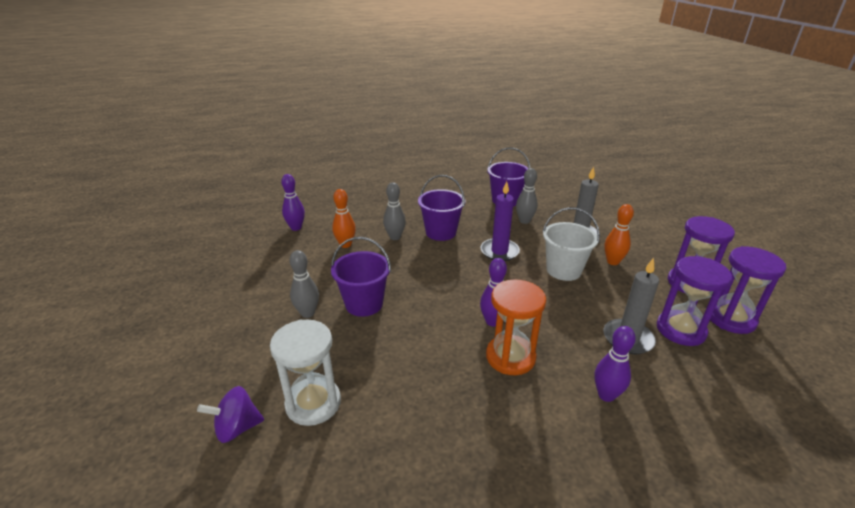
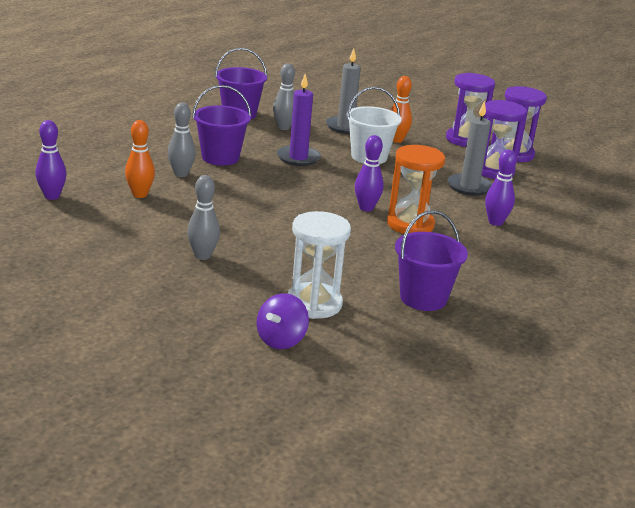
camera: 45 degrees left, 5 degrees down
purple bucket [331,237,391,317] -> purple bucket moved to [395,210,468,311]

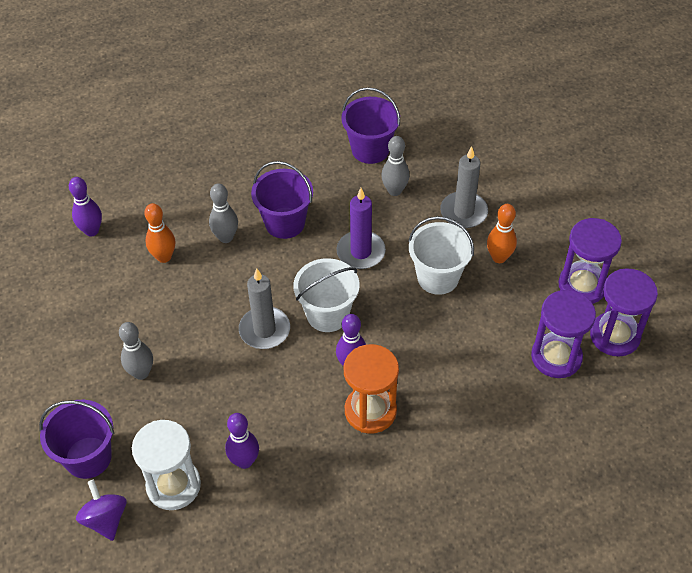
camera: 40 degrees right, 25 degrees up
purple spinning top [256,293,309,349] -> purple spinning top turned 90 degrees clockwise [76,480,127,541]
purple bucket [395,210,468,311] -> purple bucket moved to [39,400,114,479]
grey candle [447,101,492,196] -> grey candle moved to [239,268,290,349]
purple bowling pin [485,150,517,226] -> purple bowling pin moved to [225,413,259,469]
none -> white bucket [293,258,360,332]

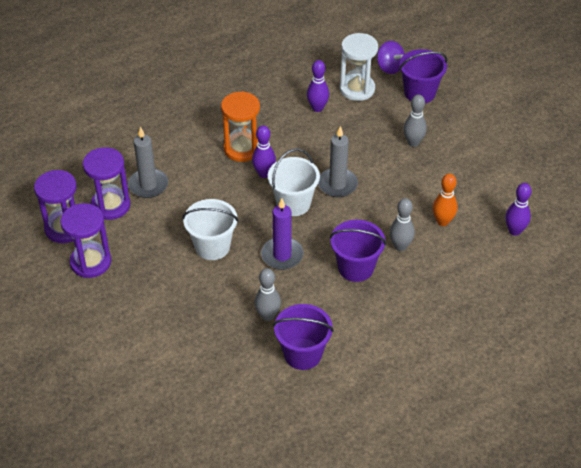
camera: 165 degrees right, 5 degrees down
grey candle [440,146,488,228] -> grey candle moved to [128,127,168,198]
orange bowling pin [487,204,517,263] -> none

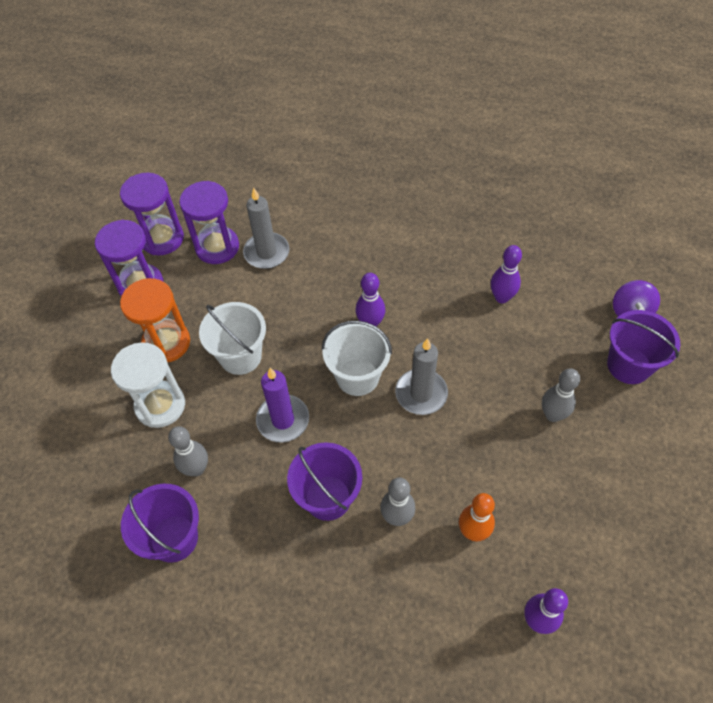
camera: 50 degrees right, 10 degrees up
orange hourglass [221,91,260,162] -> orange hourglass moved to [120,278,190,363]
white hourglass [340,33,378,101] -> white hourglass moved to [111,342,185,428]

